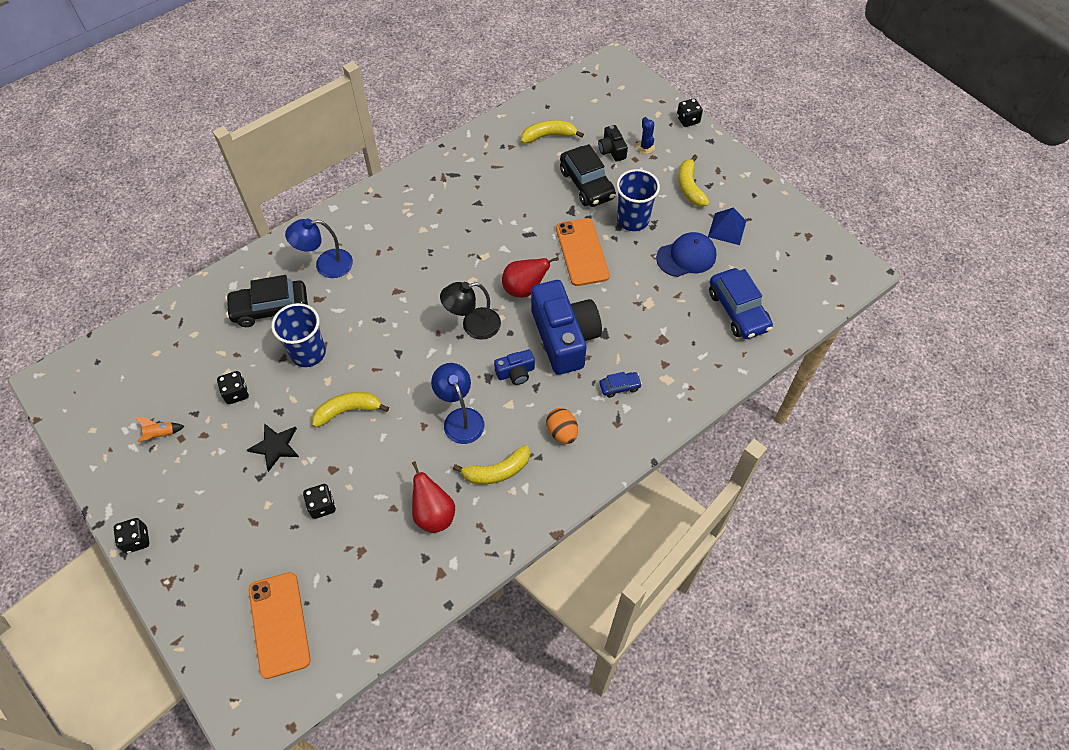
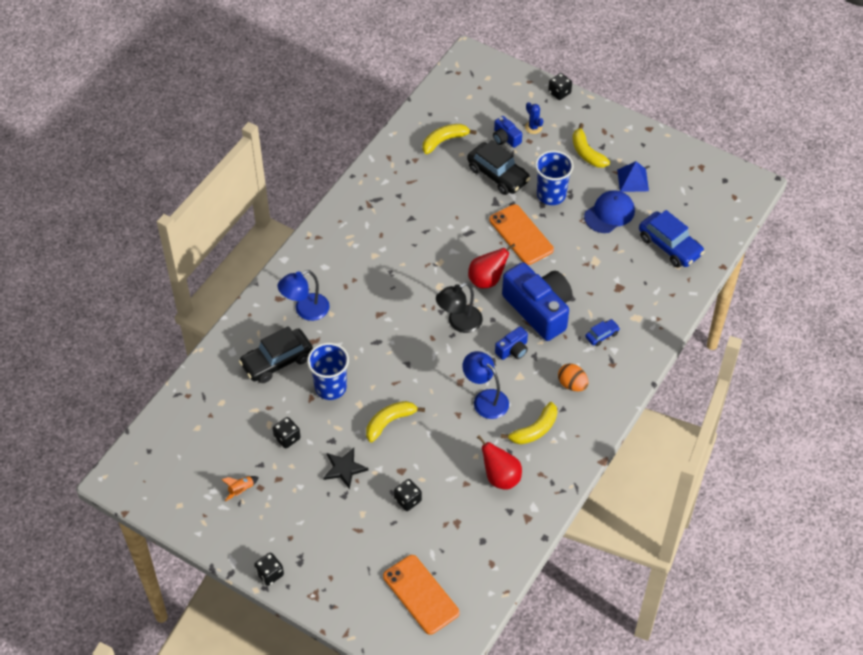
camera: 20 degrees left, 5 degrees down
black camera [598,125,628,161] -> blue camera [493,116,522,148]

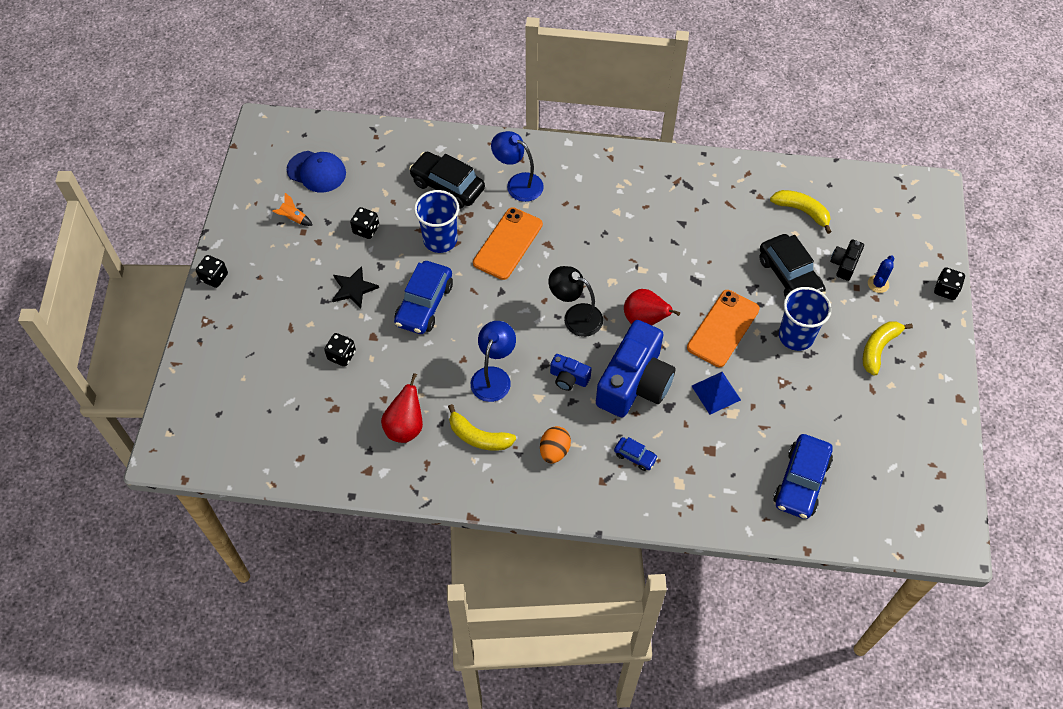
camera: 65 degrees right, 5 degrees up
yellow banana [366,401,425,442] -> blue car [394,261,453,334]
orange phone [383,555,460,635] -> orange phone moved to [473,207,543,280]
black car [467,140,530,195] -> black car turned 45 degrees counterclockwise [759,234,826,298]
blue camera [493,116,522,148] -> black camera [830,239,864,281]
blue cap [584,190,635,233] -> blue cap moved to [287,151,346,193]
blue pyramid [617,161,649,192] -> blue pyramid moved to [692,372,741,414]

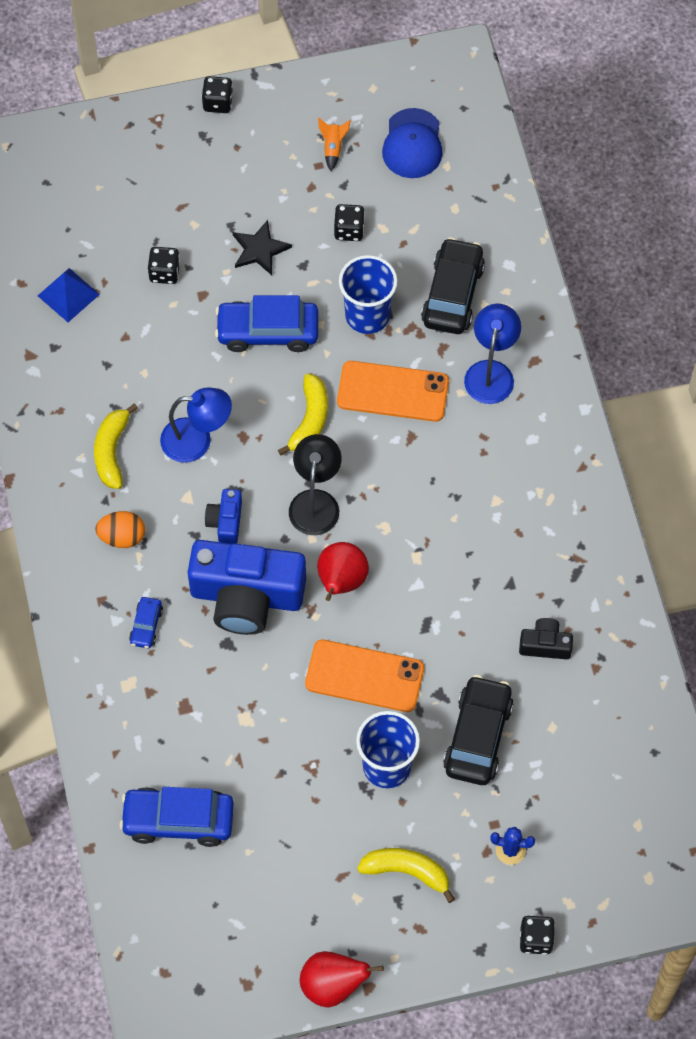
camera: 70 degrees right, 5 degrees up
red pear [381,373,423,443] -> red pear moved to [300,951,384,1008]
blue pyramid [692,372,741,414] -> blue pyramid moved to [38,268,100,322]
black car [759,234,826,298] -> black car turned 150 degrees clockwise [443,675,514,785]
yellow banana [770,190,831,234] -> yellow banana moved to [278,374,328,456]
black camera [830,239,864,281] -> black camera moved to [519,618,573,659]

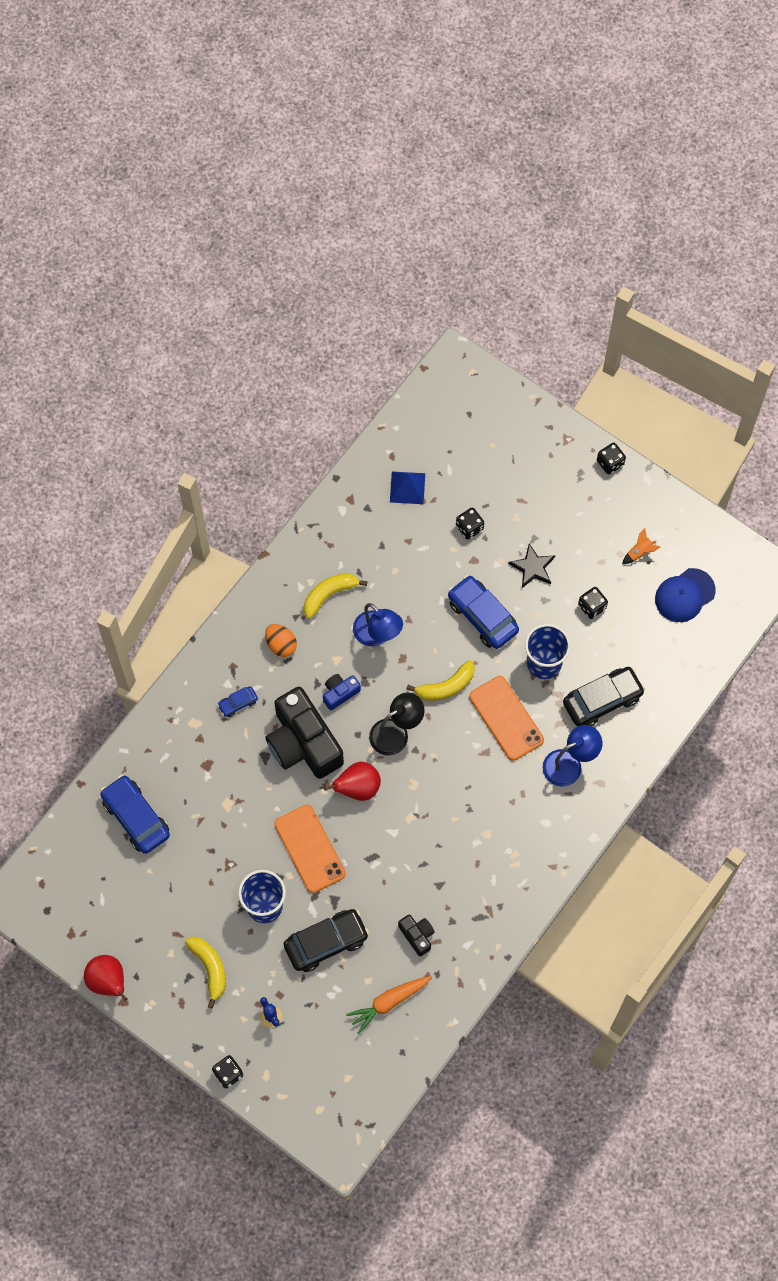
camera: 50 degrees right, 5 degrees up
blue camera [188,540,306,635] -> black camera [266,687,344,779]
none -> orange carrot [346,976,432,1034]

